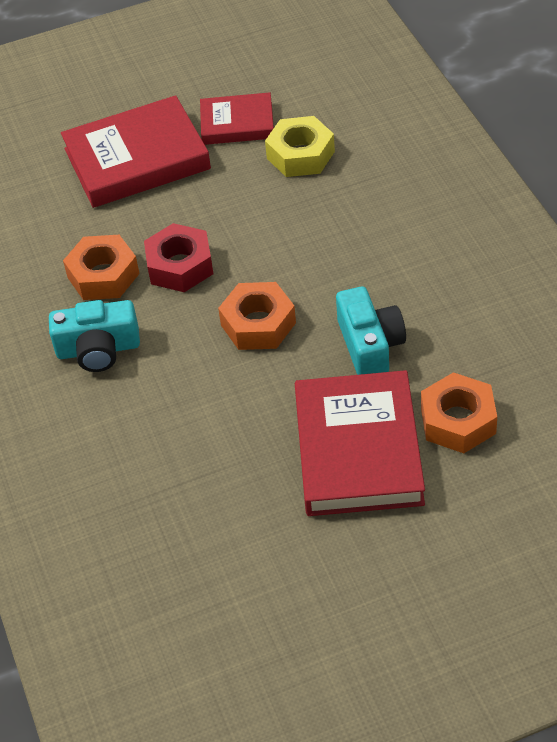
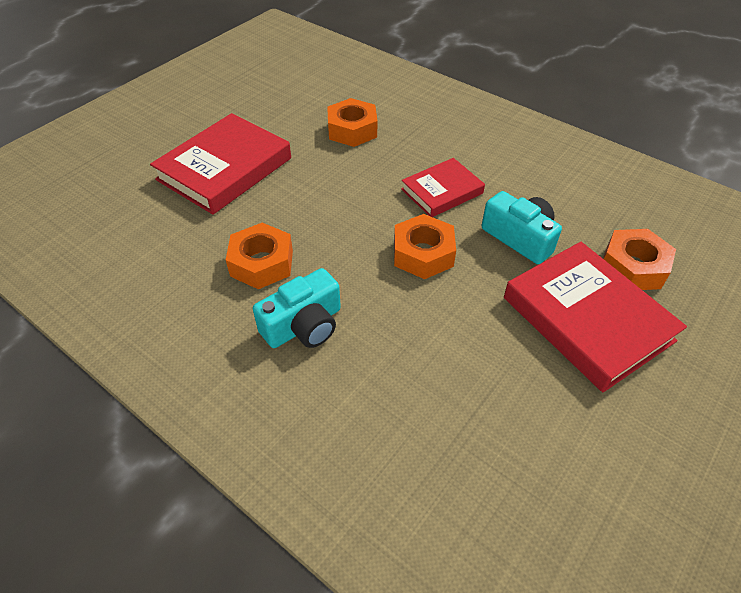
camera: 35 degrees left, 0 degrees up
red nut [144,223,213,292] -> none
red book [200,92,274,145] -> red book moved to [401,158,485,217]
yellow nut [265,116,335,177] -> orange nut [327,98,377,147]

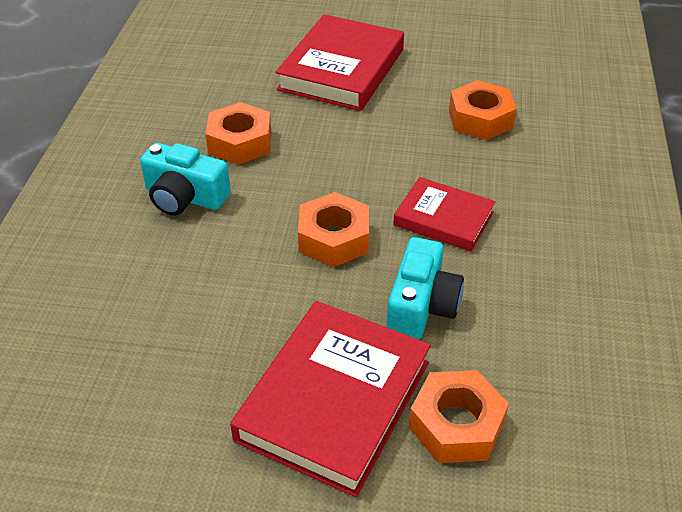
camera: 60 degrees right, 5 degrees down
red book [150,113,291,215] -> red book turned 75 degrees counterclockwise [275,14,404,111]

